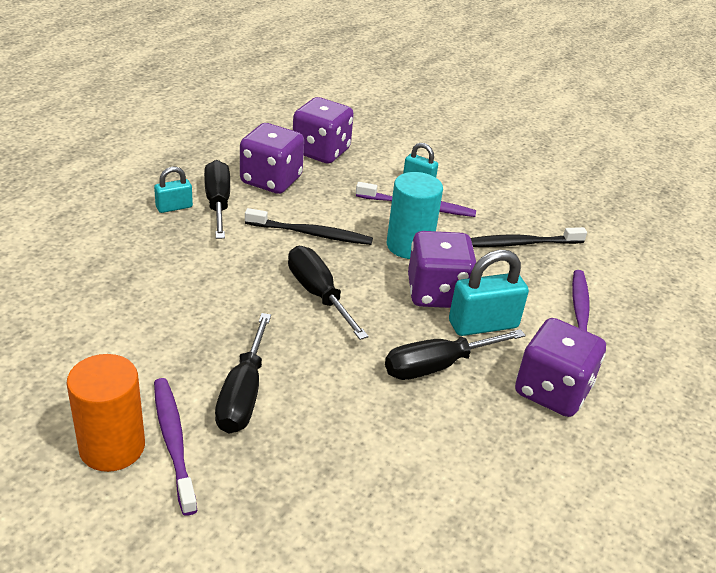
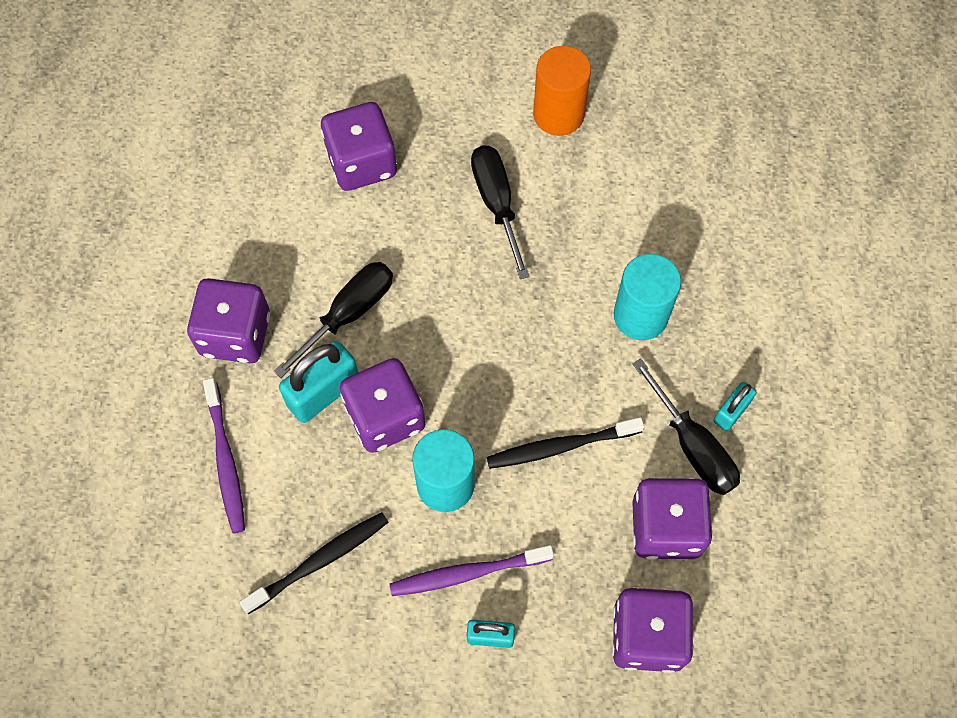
camera: 160 degrees right, 30 degrees up
purple toothbrush [154,378,197,516] -> none
black screwdriver [288,246,369,340] -> none
none -> purple dice [321,102,397,191]
none -> turquoise cylinder [614,254,681,340]

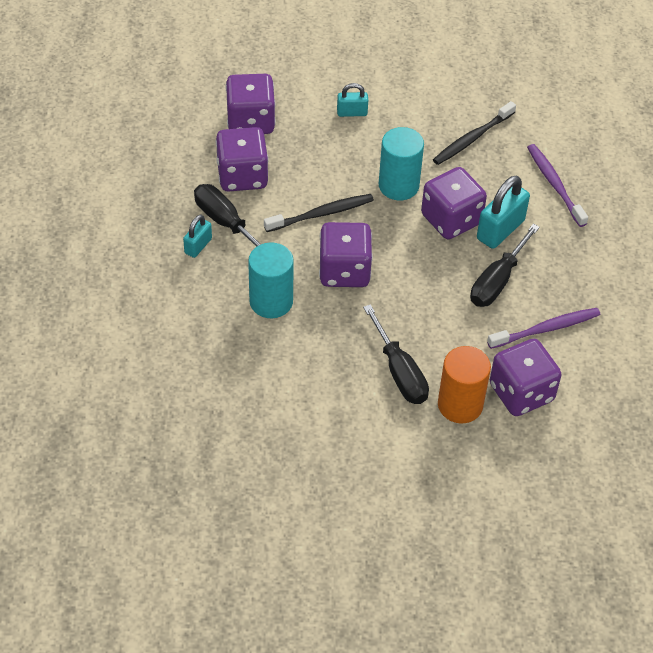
camera: 170 degrees right, 15 degrees down
purple dice [187,278,270,363] -> purple dice moved to [319,222,373,287]
purple toothbrush [389,545,554,596] -> purple toothbrush moved to [487,308,600,349]
orange cylinder [533,46,591,136] -> orange cylinder moved to [438,346,491,423]

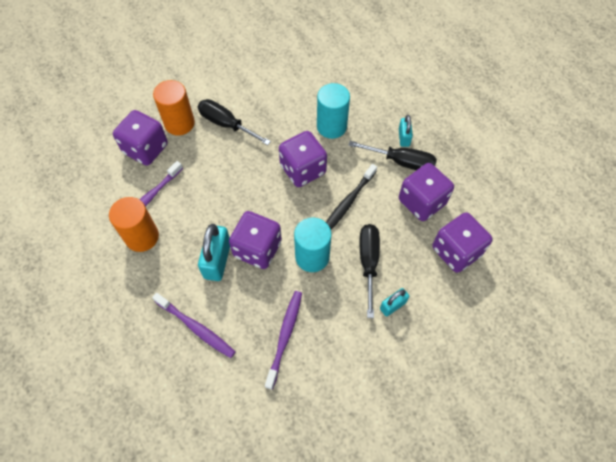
camera: 150 degrees right, 10 degrees up
black toothbrush [433,101,516,165] -> purple toothbrush [265,291,302,390]
black screwdriver [470,224,540,307] -> black screwdriver moved to [360,224,380,318]
none -> orange cylinder [109,197,159,252]

